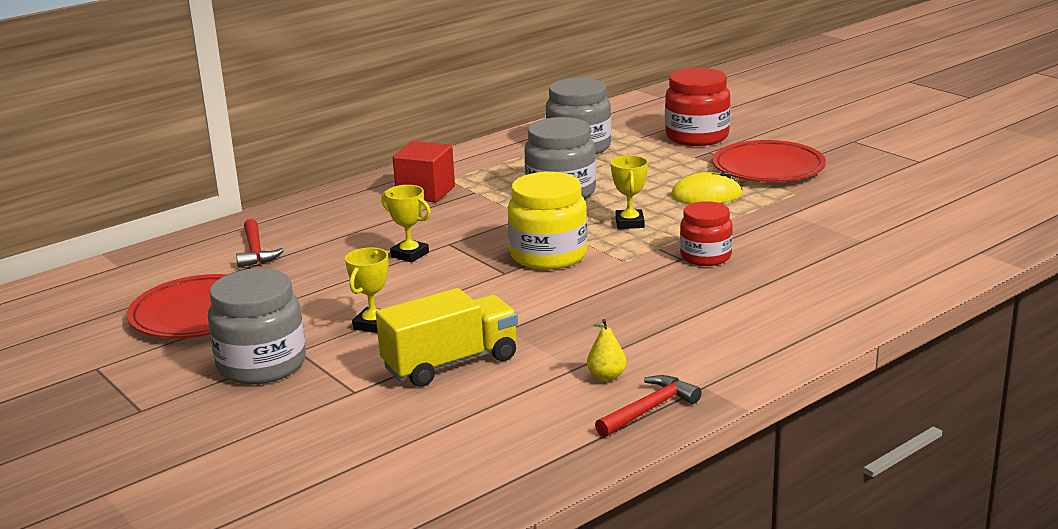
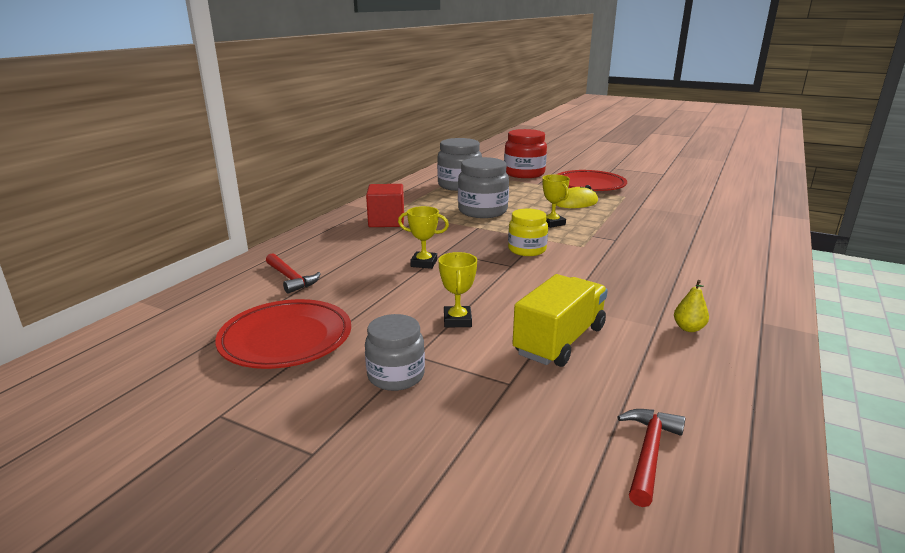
camera: 25 degrees left, 0 degrees up
grey jar [208,268,306,384] -> grey jar [365,314,425,391], size x0.65
yellow jar [508,172,588,270] -> yellow jar [508,208,548,256], size x0.65
red hammer [595,375,702,437] -> red hammer moved to [618,409,685,507]
red jar [680,201,733,266] -> none

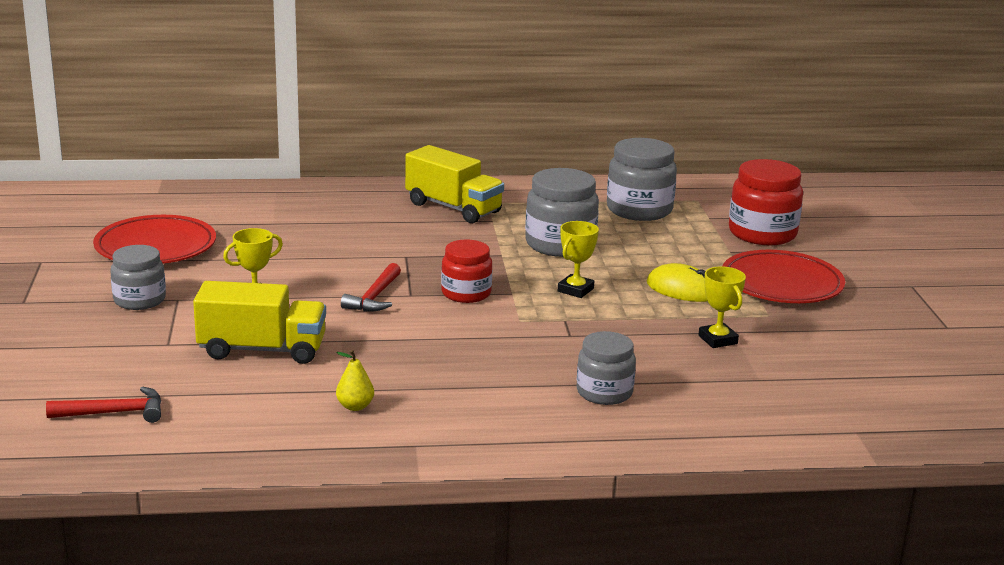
camera: 55 degrees right, 0 degrees up
red hammer [266,253,321,294] -> red hammer moved to [341,263,401,312]
red cube [366,184,404,227] -> yellow truck [405,145,504,223]
yellow trophy [398,206,449,269] -> yellow trophy moved to [698,266,746,348]
yellow jar [508,208,548,256] -> red jar [441,239,492,303]
none -> grey jar [577,331,636,405]

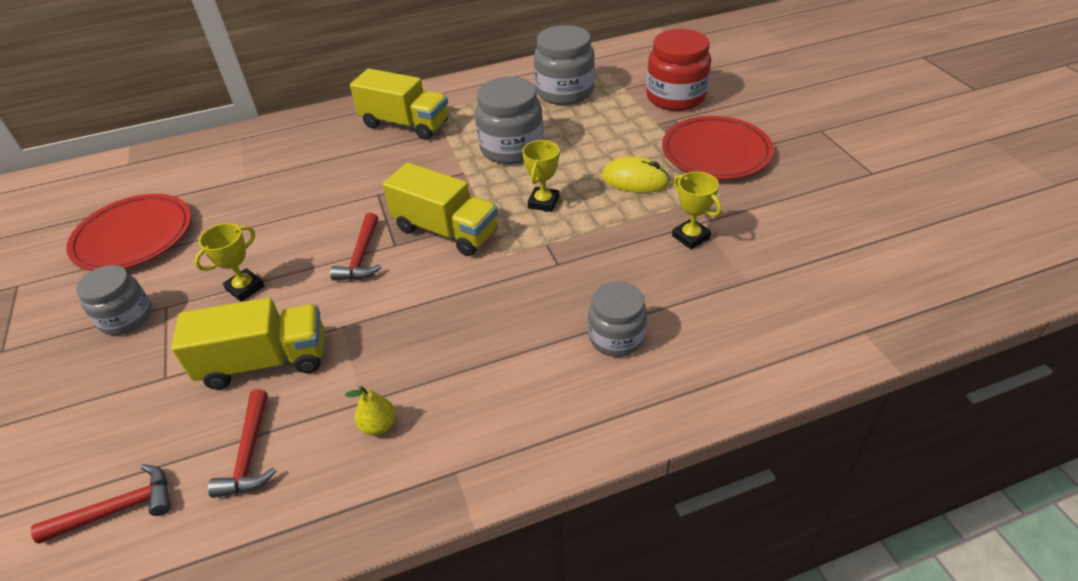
camera: 10 degrees left, 20 degrees up
red jar [441,239,492,303] -> yellow truck [383,162,498,256]
none -> red hammer [208,389,276,498]

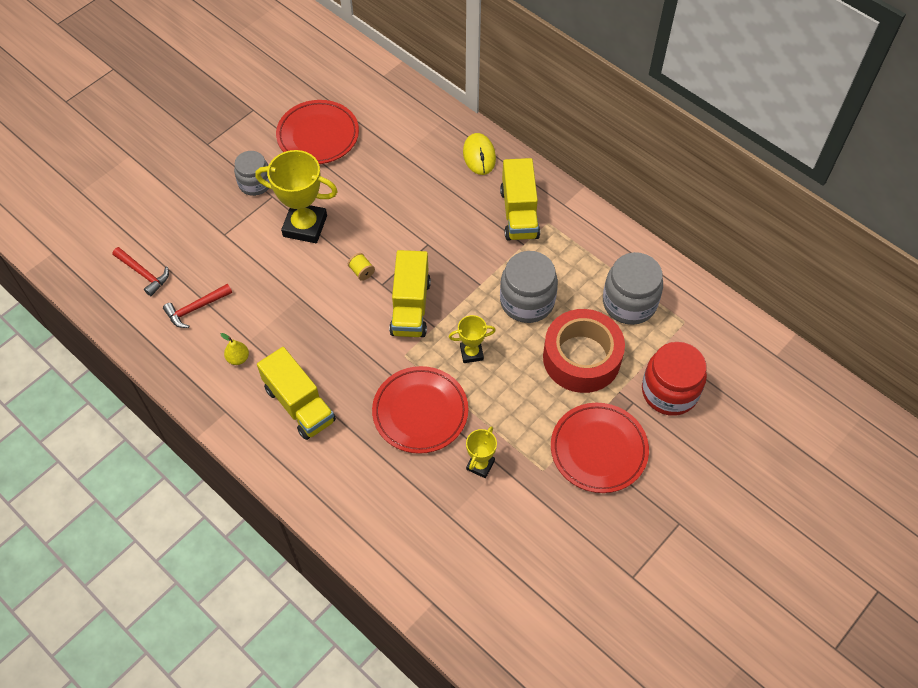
camera: 60 degrees right, 15 degrees up
yellow truck [171,297,324,390] -> yellow truck moved to [257,347,336,440]
yellow trophy [194,223,264,302] -> yellow trophy [255,150,338,243], size x1.87
red hammer [330,213,381,281] -> yellow spool [348,253,375,281]
grey jar [588,281,647,357] -> none
yellow mouse [602,156,670,193] -> yellow mouse moved to [463,133,496,175]
none -> red plate [372,366,468,454]
none -> red tape [543,309,625,393]

